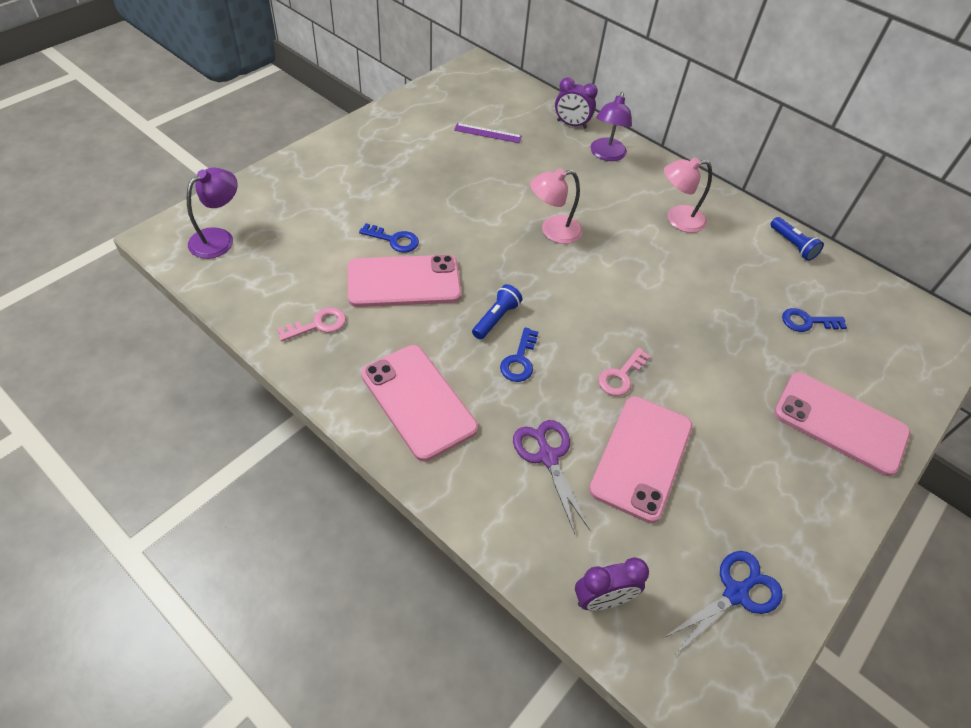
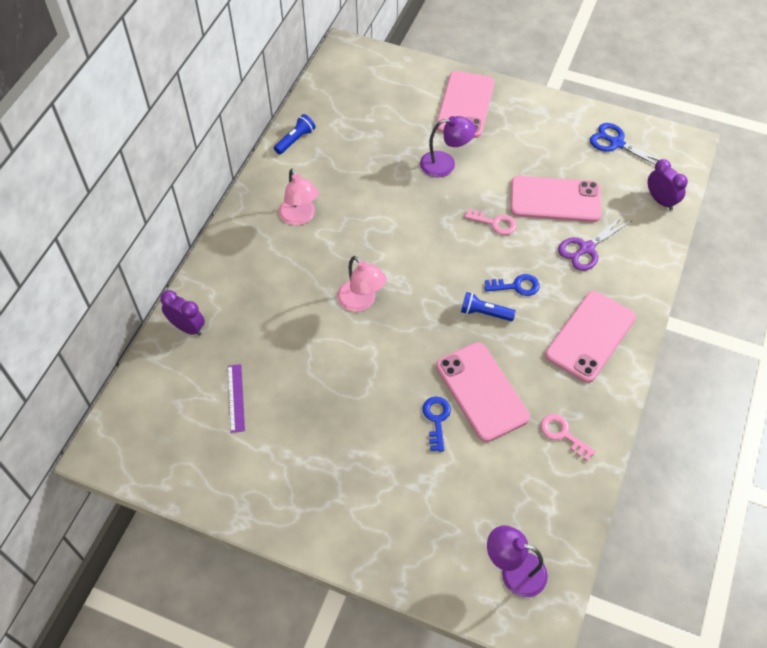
camera: 105 degrees left, 5 degrees up
purple clock [555,77,598,129] -> purple clock turned 60 degrees counterclockwise [160,290,205,336]
purple lamp [590,92,632,161] -> purple lamp moved to [420,116,476,177]
blue key [782,308,847,332] -> none

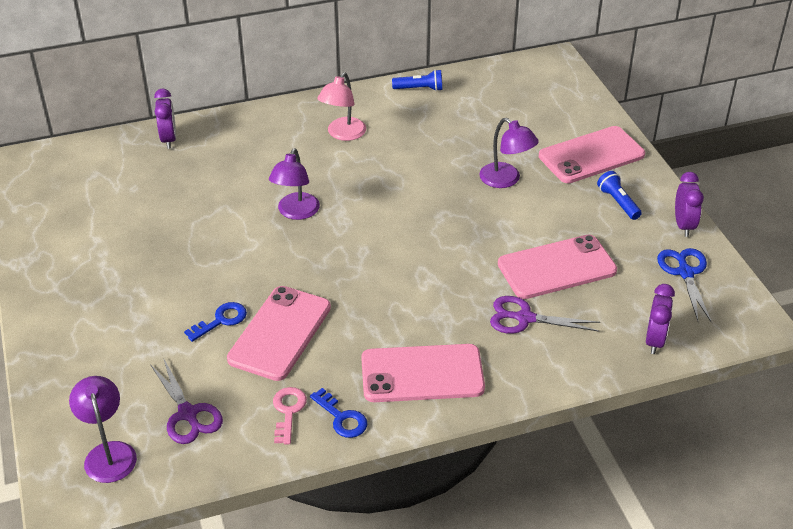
camera: 50 degrees right, 15 degrees down
purple ruler [228,364,245,433] -> none
pink lamp [337,256,387,312] -> purple lamp [269,148,320,220]
blue flashlight [461,292,516,321] -> blue flashlight moved to [597,171,642,220]
pink key [464,208,517,235] -> none
blue key [485,274,540,296] -> blue key moved to [310,388,368,438]
pink phone [510,176,601,222] -> pink phone turned 75 degrees counterclockwise [498,235,617,299]
none -> purple scissors [150,358,223,444]
none -> purple clock [675,172,704,237]

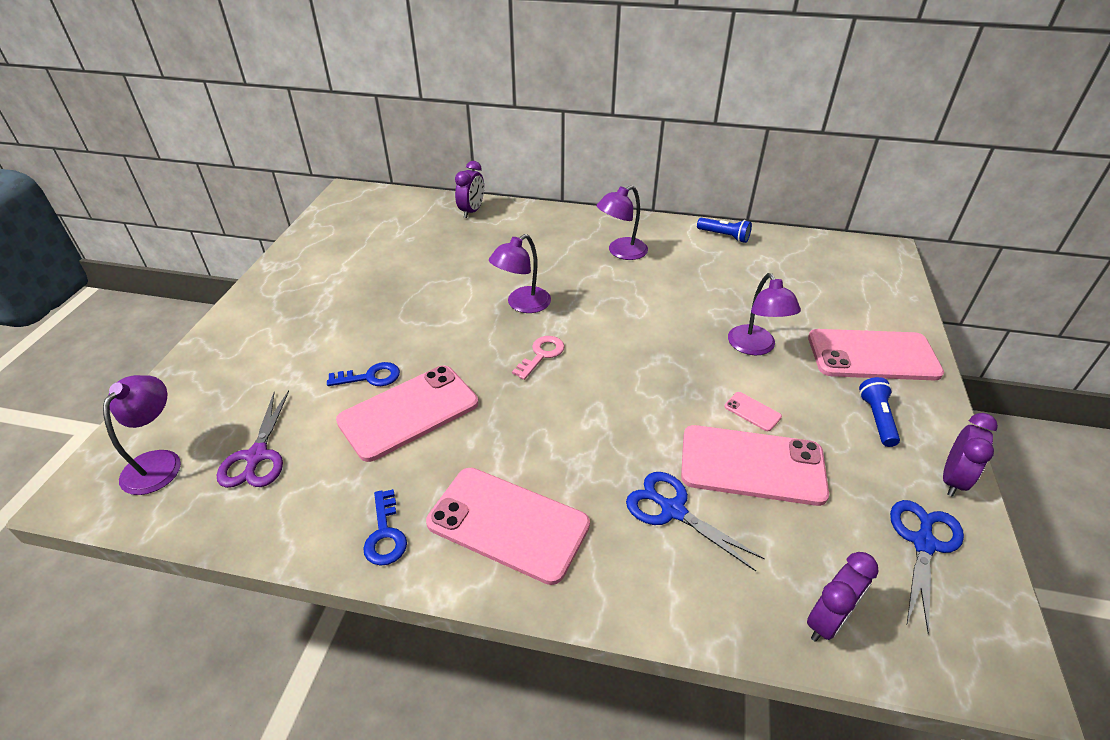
camera: 30 degrees right, 0 degrees up
pink key [273,387,307,444] -> pink key moved to [512,336,565,380]
pink lamp [317,73,366,141] -> purple lamp [596,185,648,260]
purple scissors [490,296,600,334] -> blue scissors [626,472,765,571]
none -> pink phone [724,392,782,431]

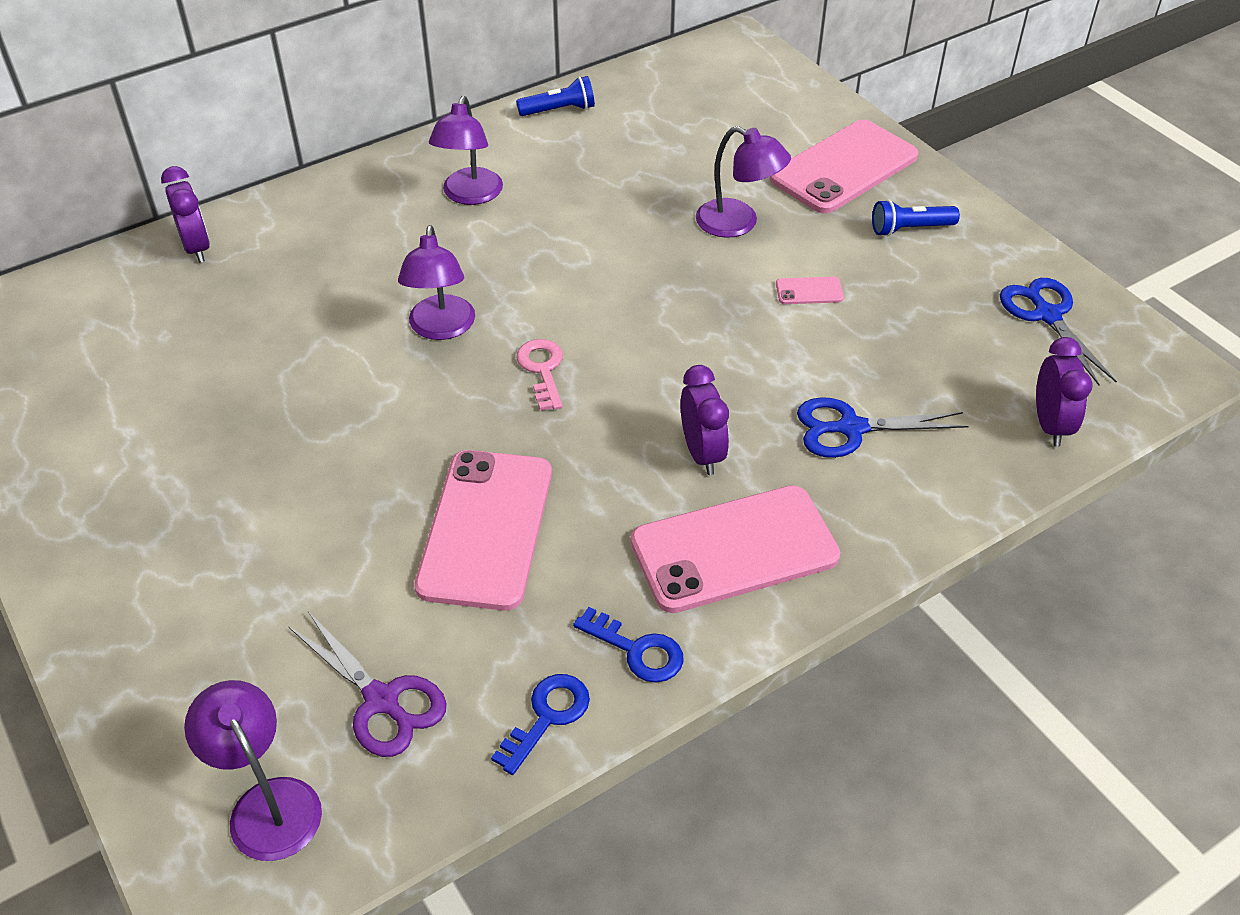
camera: 45 degrees left, 5 degrees up
blue key [327,362,400,386] -> blue key moved to [491,674,590,775]
pink phone [681,425,829,506] -> none
blue flashlight [859,377,900,447] -> blue flashlight turned 60 degrees counterclockwise [872,199,960,236]
purple clock [943,413,998,497] -> purple clock moved to [680,365,729,475]

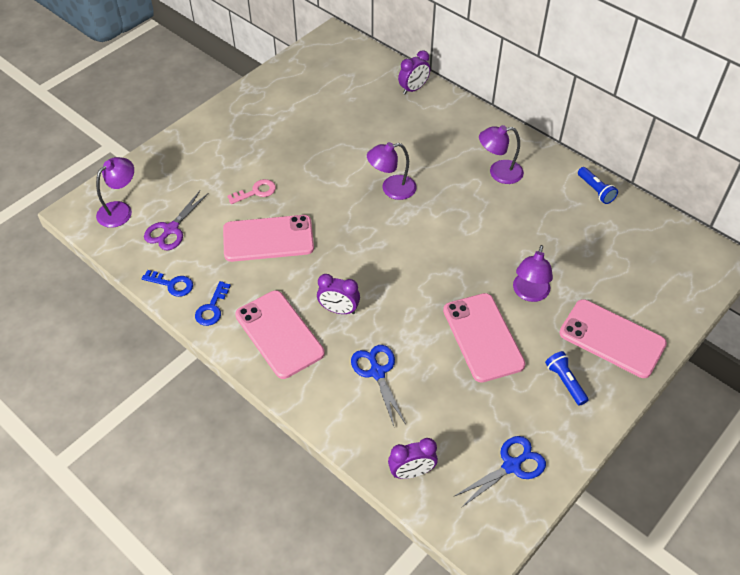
camera: 75 degrees right, 5 degrees up
pink key [516,339,563,411] -> pink key moved to [228,179,276,204]
purple clock [680,365,729,475] -> purple clock turned 45 degrees clockwise [317,274,360,314]
pink phone [776,277,844,304] -> pink phone [443,293,526,383], size x2.49

